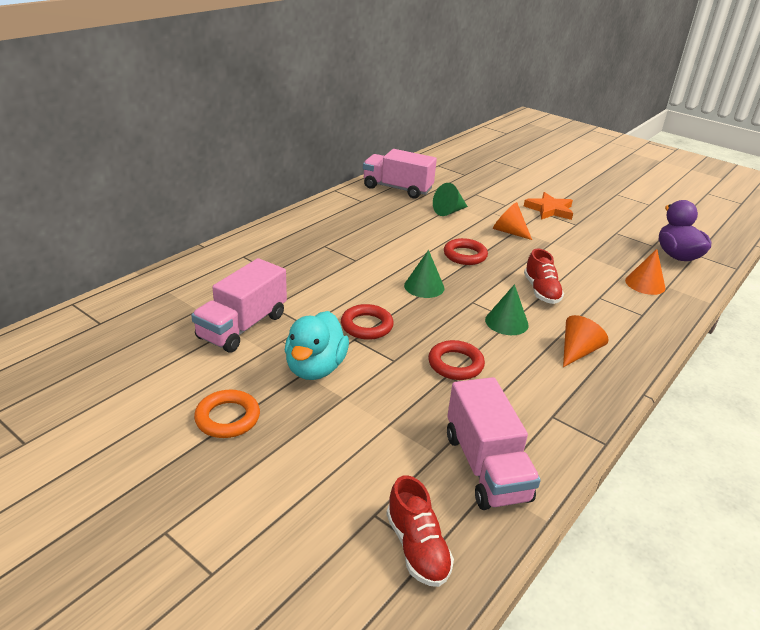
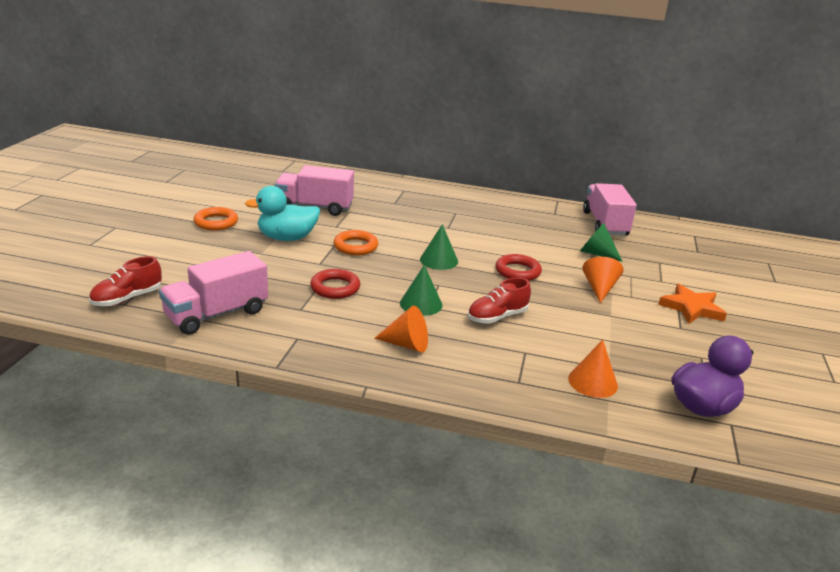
camera: 65 degrees right, 5 degrees down
red ring [341,304,394,340] -> orange ring [334,230,378,256]

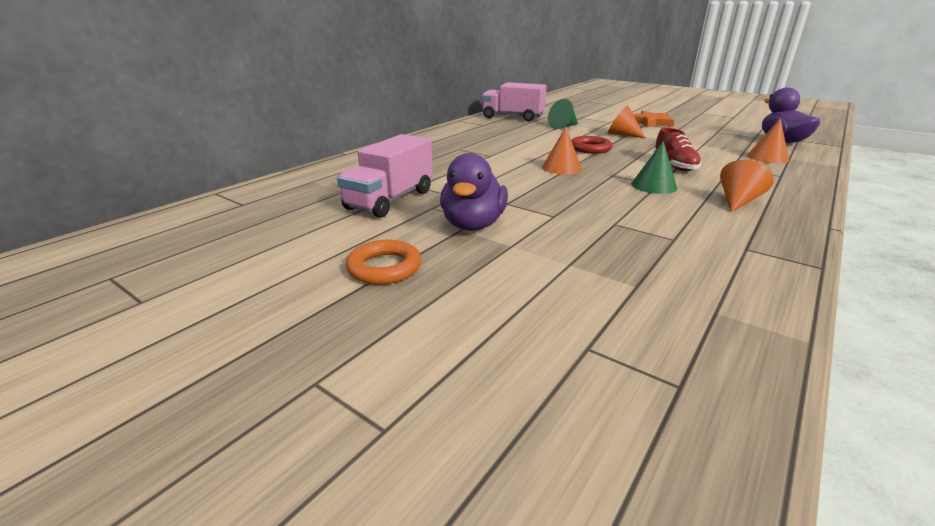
camera: 65 degrees left, 0 degrees up
red shoe [89,256,162,307] -> none
pink truck [159,251,268,335] -> none
turquoise duck [245,186,320,241] -> purple duck [440,153,508,231]
red ring [310,269,360,299] -> none
orange ring [334,230,378,256] -> none
green cone [420,224,458,270] -> orange cone [542,127,582,174]

